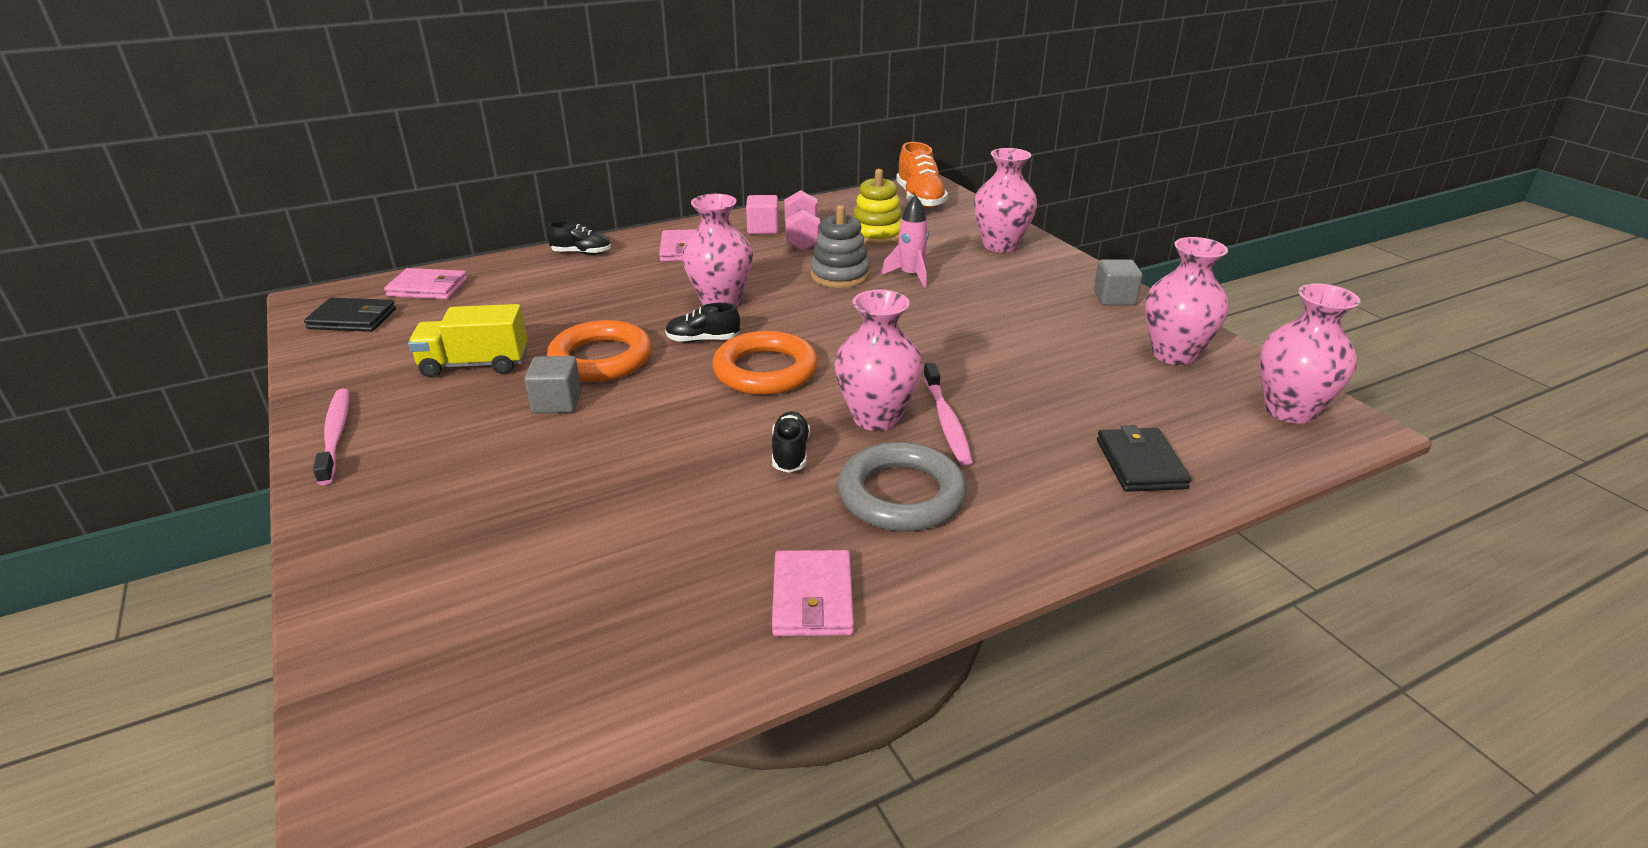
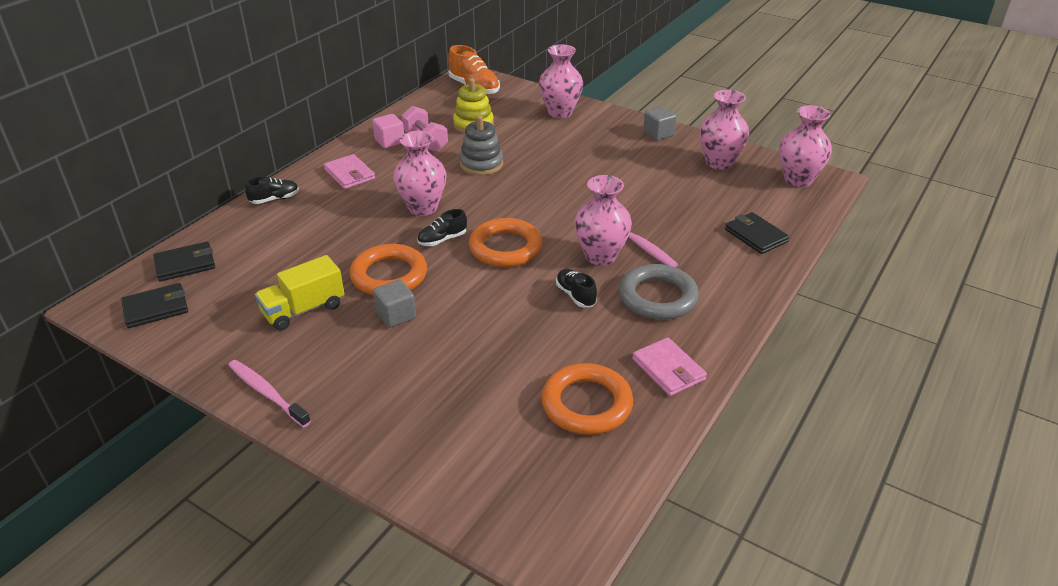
camera: 30 degrees left, 5 degrees up
pink wallet [384,268,468,299] -> black wallet [153,242,215,282]
pink rocket [882,194,929,288] -> none
none -> orange ring [541,363,633,435]

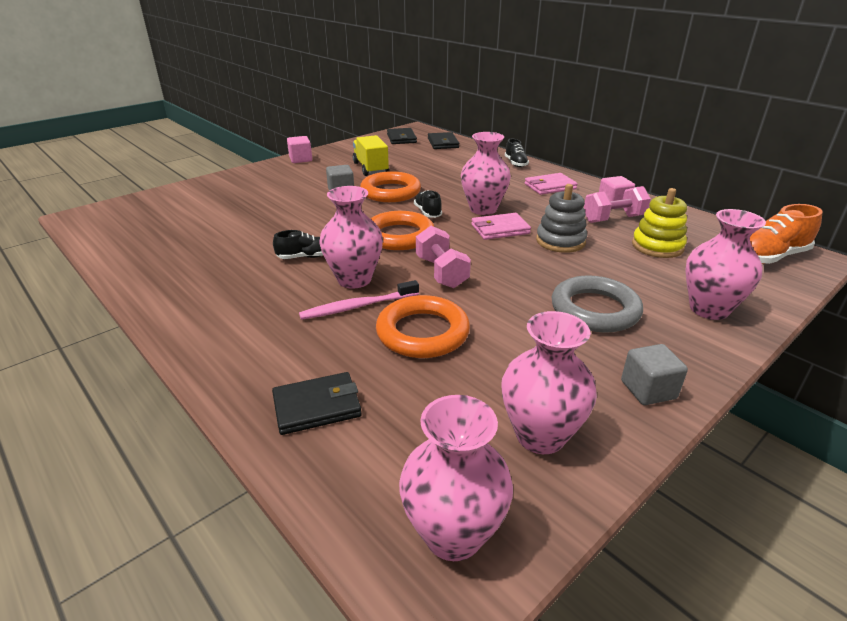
camera: 105 degrees right, 5 degrees down
pink toothbrush [228,360,311,427] -> pink cube [287,136,312,163]
orange ring [541,363,633,435] -> orange ring moved to [376,295,470,358]
grey ring [619,264,699,320] -> grey ring moved to [552,275,643,333]
pink wallet [632,337,707,396] -> pink wallet moved to [471,213,531,240]
none -> pink dumbbell [416,226,471,288]

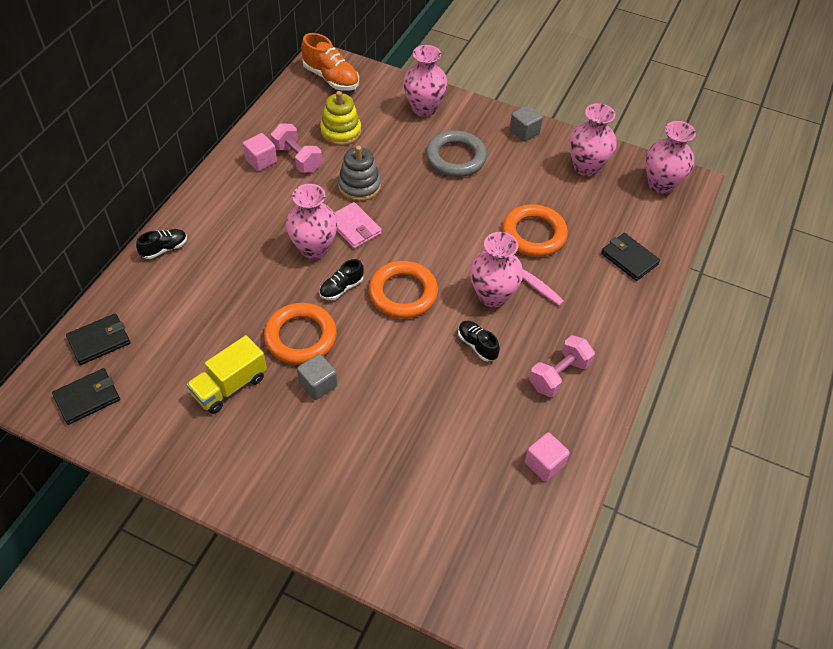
camera: 115 degrees left, 20 degrees up
pink cube [287,136,312,163] -> pink cube moved to [525,432,570,482]
pink dumbbell [416,226,471,288] -> pink dumbbell moved to [529,335,595,397]
pink wallet [525,173,578,195] -> none

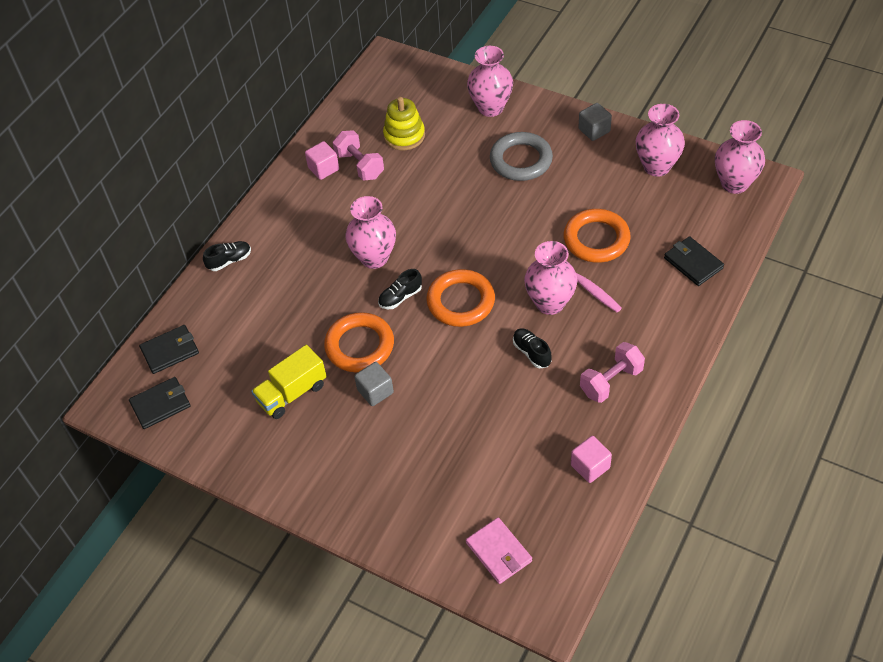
camera: 10 degrees right, 0 degrees up
orange shoe [301,33,359,91] -> none
pink wallet [334,202,382,249] -> pink wallet moved to [466,517,532,584]
grey stacking toy [338,146,381,201] -> none

